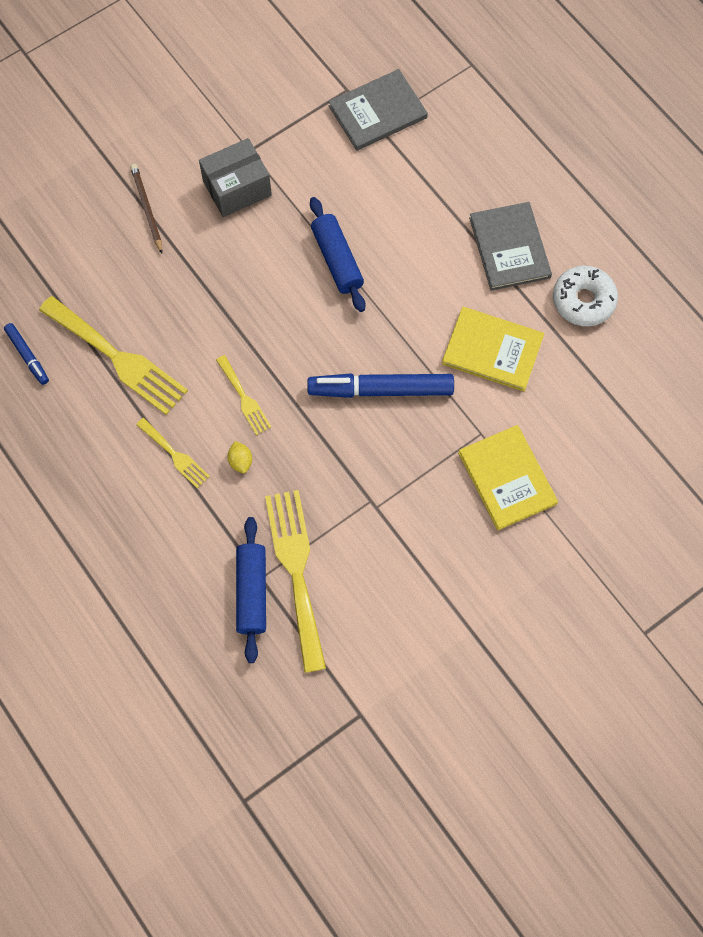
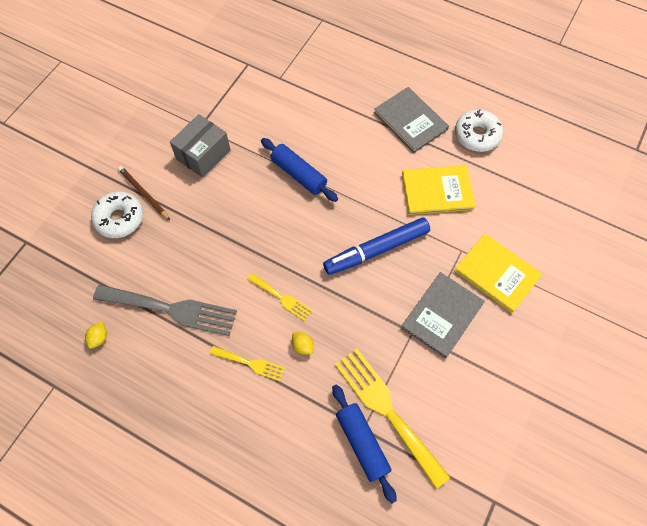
camera: 25 degrees left, 5 degrees down
blue marker [4,323,49,385] -> yellow lemon [85,322,107,349]
yellow fork [39,296,188,415] -> grey fork [93,285,237,336]
grey book [328,69,428,151] -> grey book moved to [401,272,485,358]
none -> white donut [91,191,143,238]

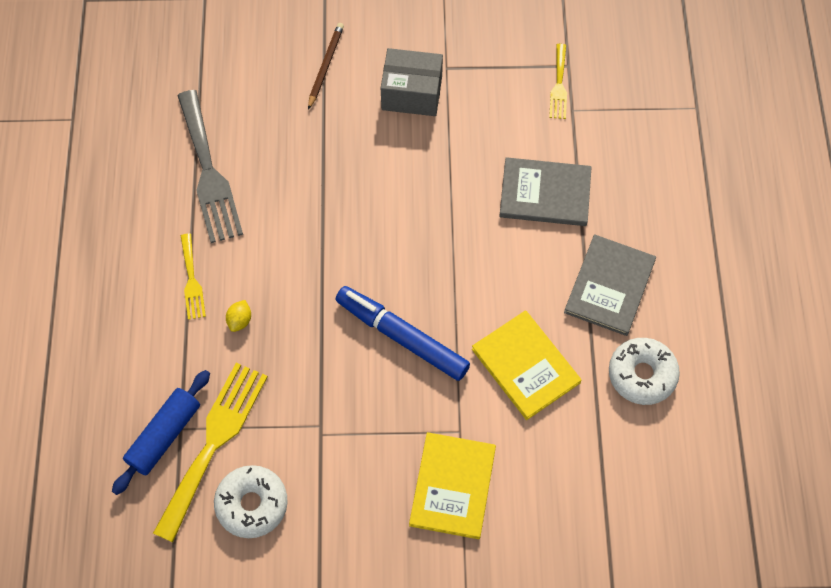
camera: 60 degrees right, 0 degrees up
yellow lemon [85,322,107,349] -> none
white donut [91,191,143,238] -> white donut moved to [214,465,288,538]
yellow fork [247,273,313,321] -> yellow fork moved to [549,44,567,119]
blue rolling pin [261,138,338,202] -> none
grey book [401,272,485,358] -> grey book moved to [499,157,592,226]

